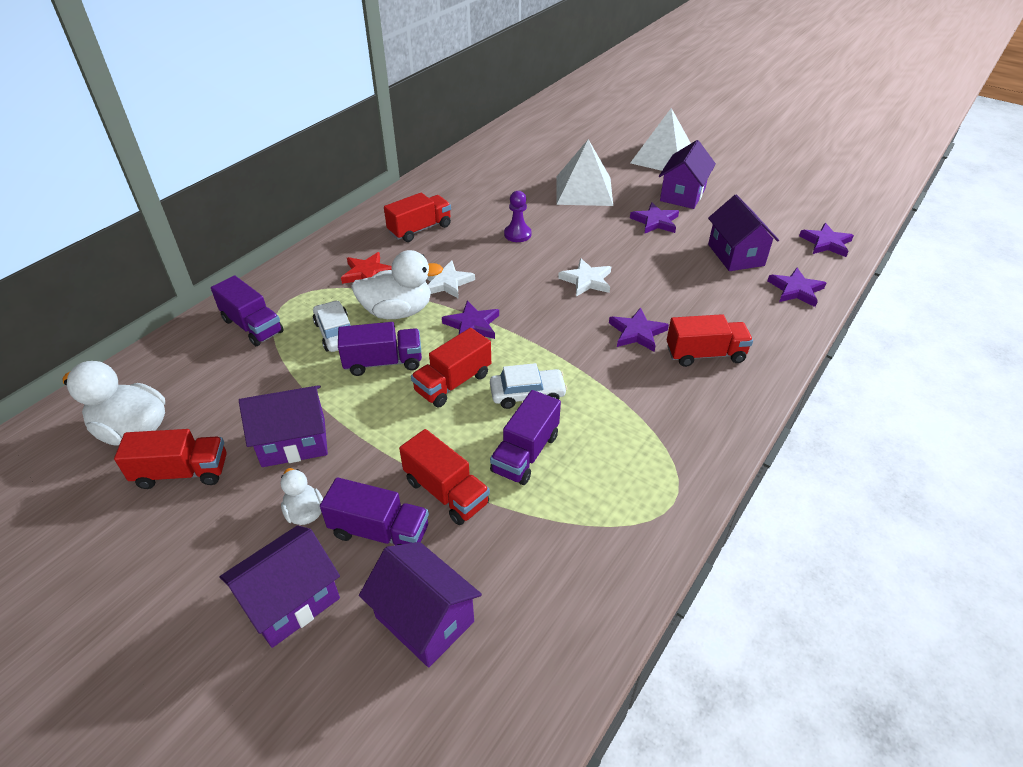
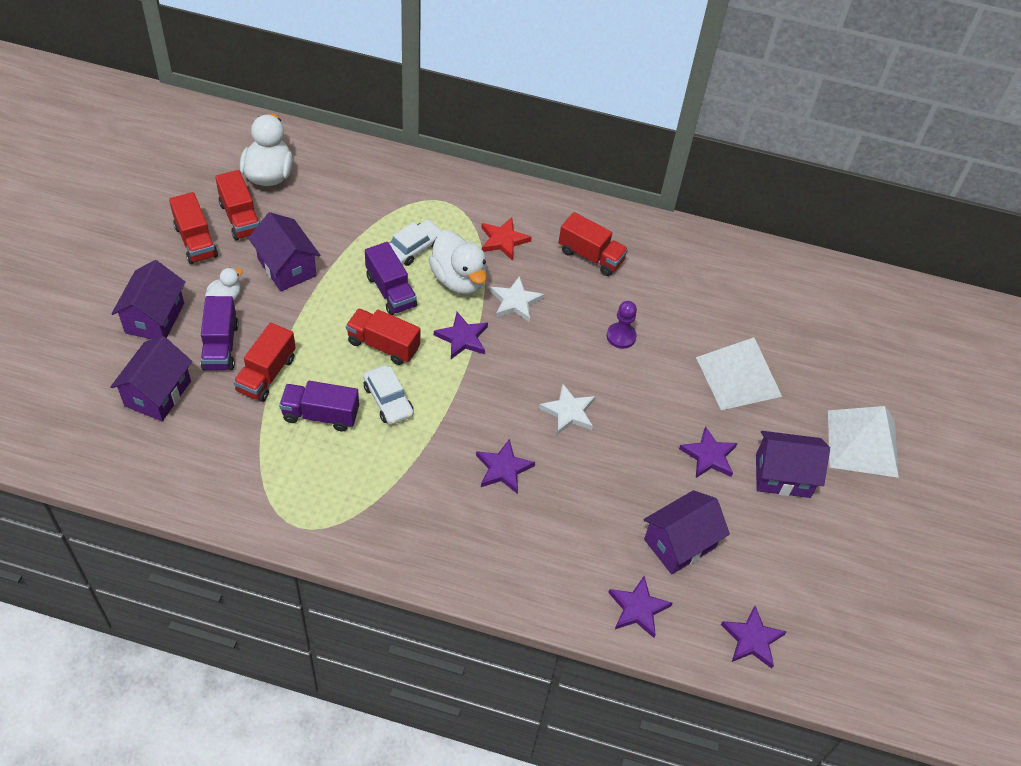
camera: 65 degrees right, 10 degrees up
purple truck [211,275,283,346] -> none
purple house [219,525,340,648] -> purple house turned 75 degrees clockwise [111,260,185,339]
red truck [667,314,753,367] -> red truck moved to [169,192,218,264]

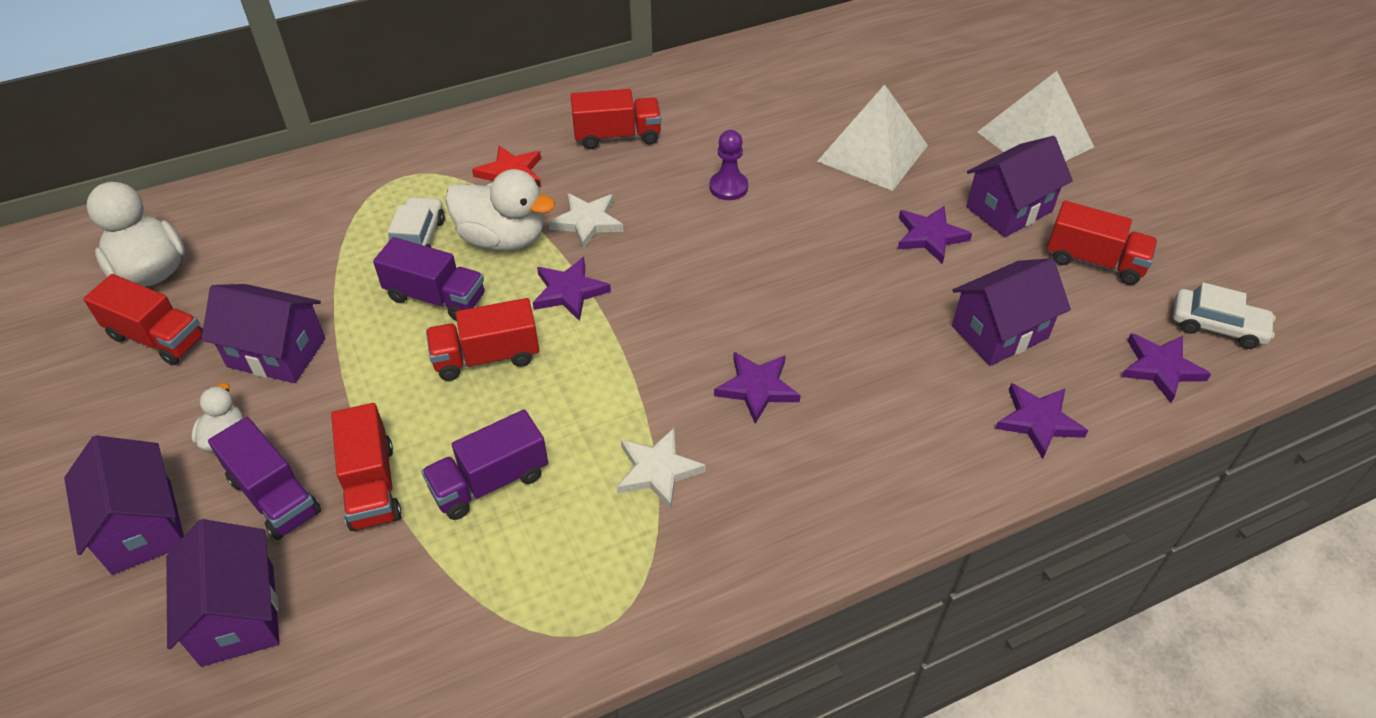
camera: 35 degrees left, 5 degrees down
red truck [169,192,218,264] -> red truck moved to [1047,201,1158,285]
white car [363,365,414,425] -> white car moved to [1173,282,1276,349]
white star [539,384,595,435] -> white star moved to [617,428,706,510]
purple house [644,490,730,574] -> purple house turned 45 degrees clockwise [952,258,1071,366]

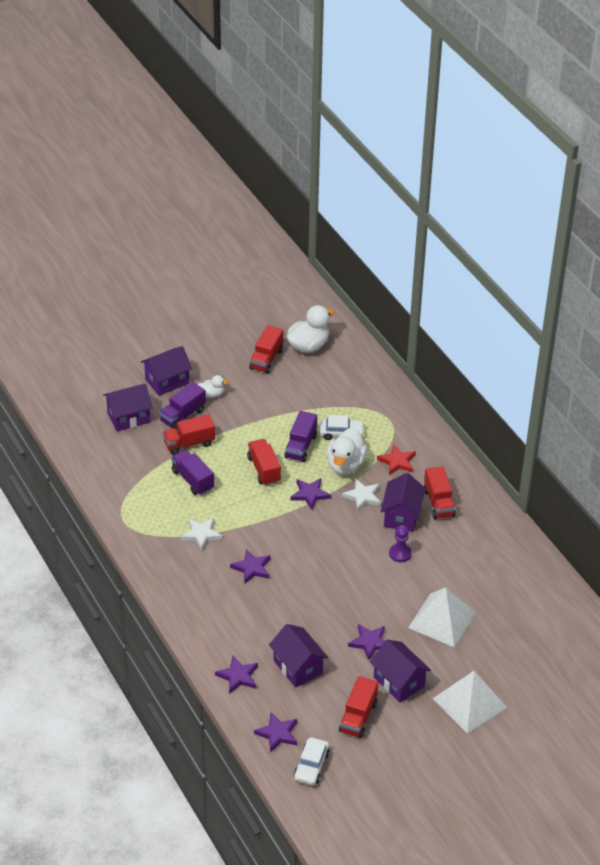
camera: 85 degrees right, 5 degrees down
purple house [201,284,326,383] -> purple house moved to [381,473,425,532]

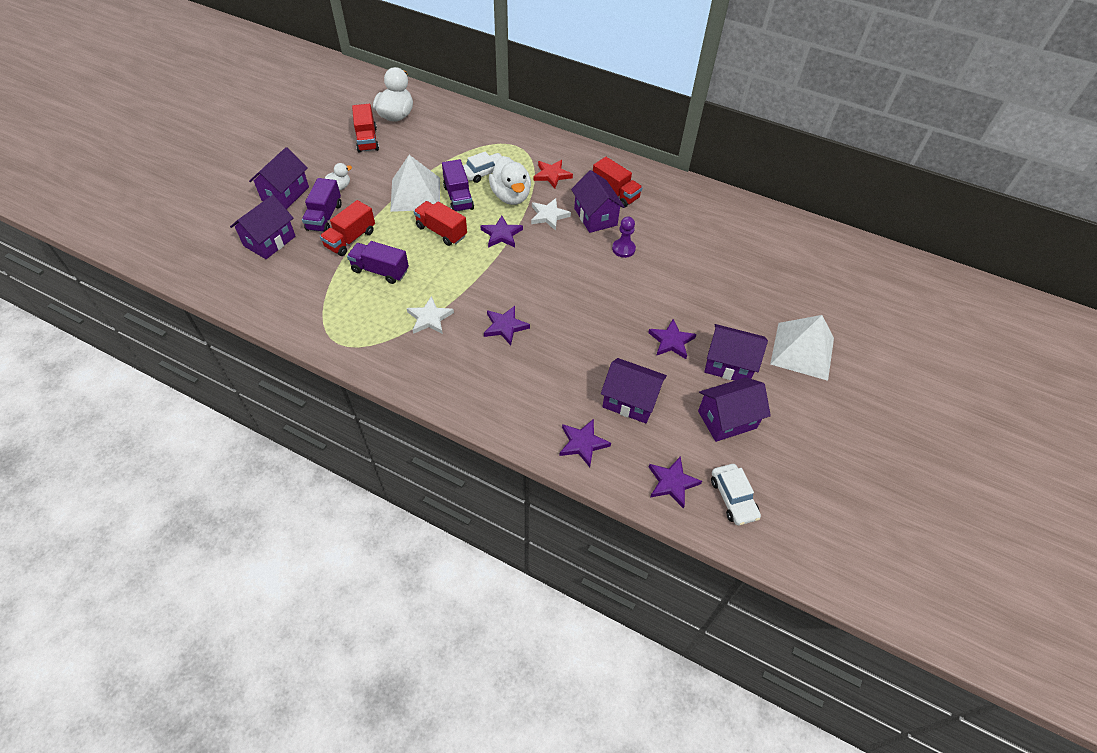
camera: 35 degrees left, 10 degrees up
red truck [339,676,378,738] -> purple house [698,377,771,442]
white pyramid [408,587,476,648] -> white pyramid moved to [390,155,440,212]

